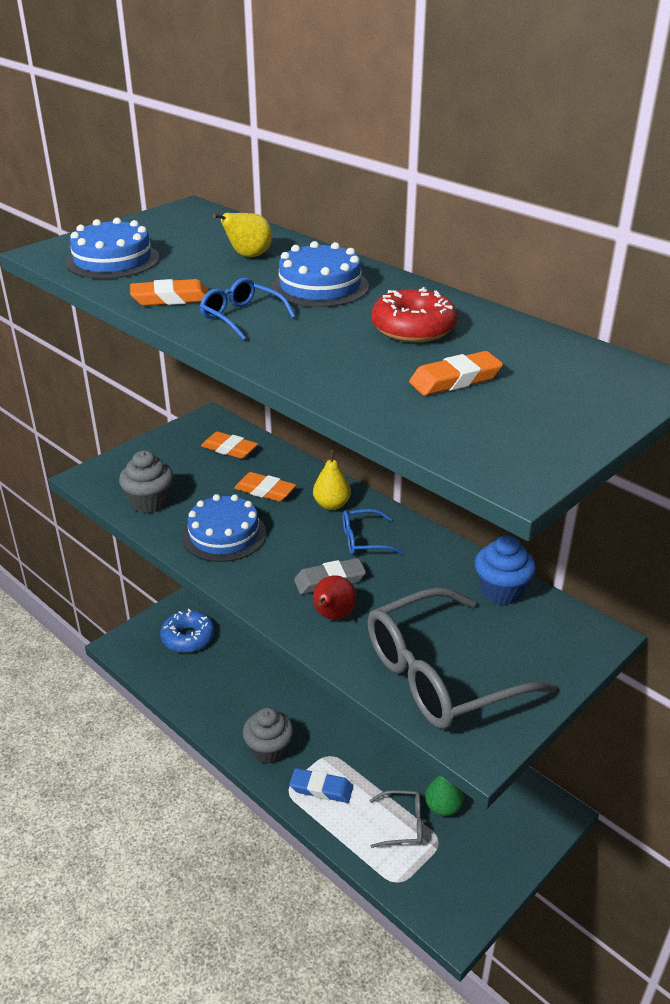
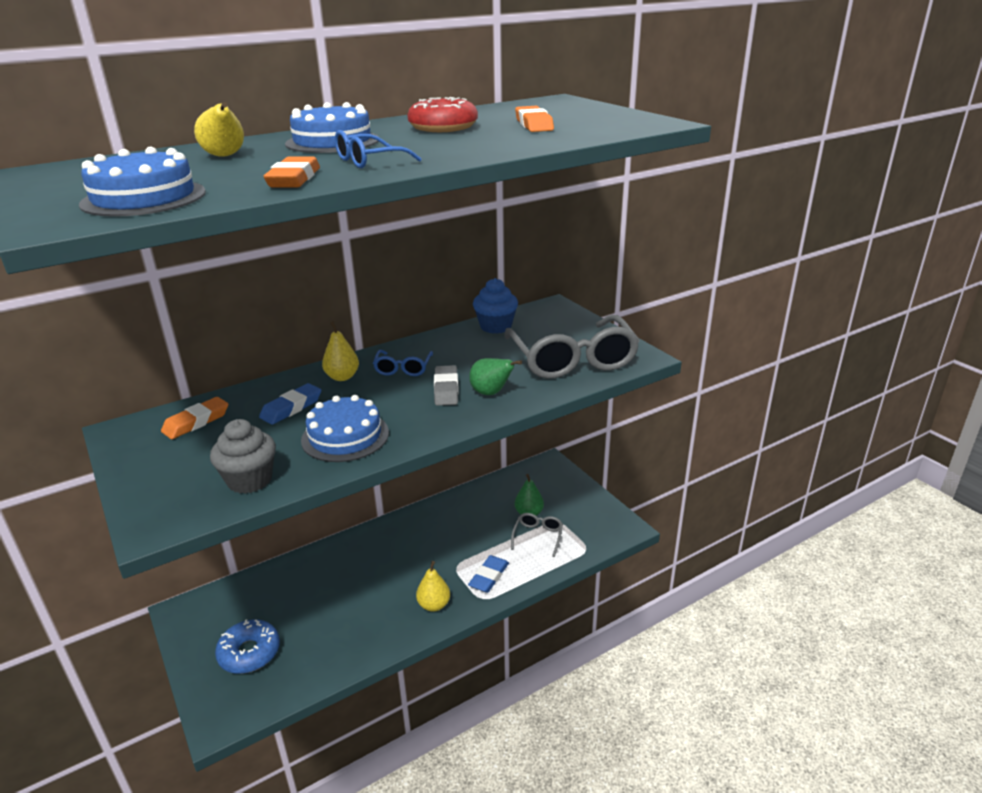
camera: 75 degrees left, 5 degrees down
orange eraser [234,472,296,502] -> blue eraser [259,383,321,425]
grey cupcake [243,708,294,764] -> yellow pear [416,561,450,612]
red pear [313,575,357,620] -> green pear [469,358,522,395]

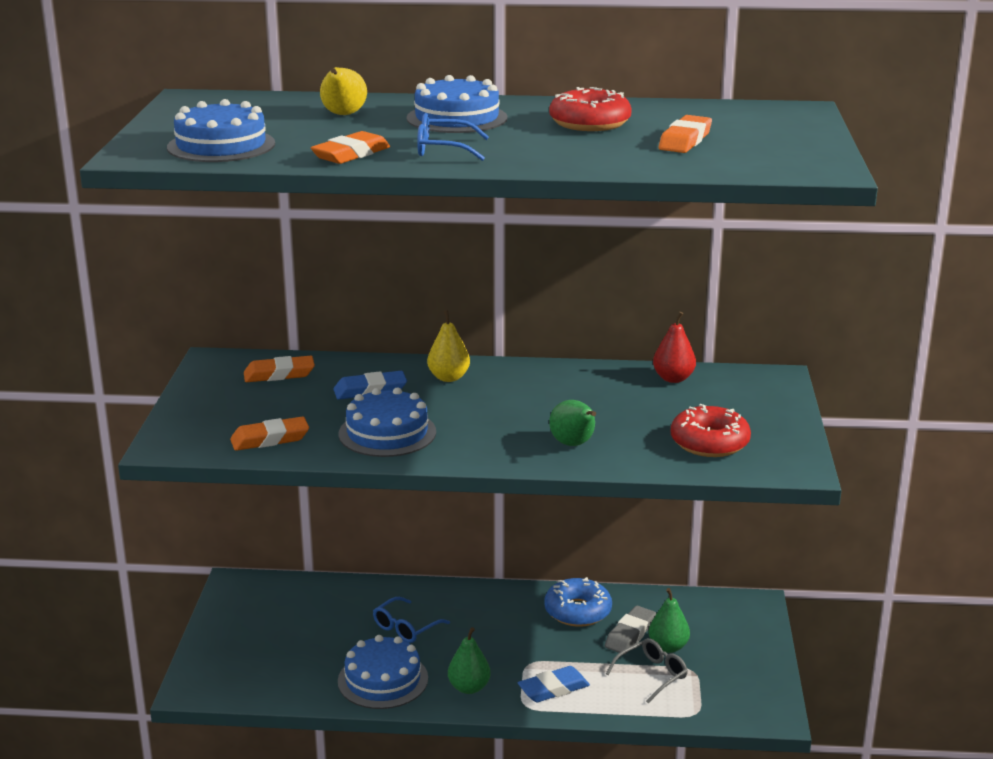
camera: 35 degrees right, 5 degrees down
grey cupcake [210,419,276,494] -> orange eraser [230,417,309,451]
blue donut [215,620,280,674] -> blue donut moved to [544,577,612,627]
blue glasses [373,350,433,376] -> blue glasses moved to [373,597,450,643]
yellow pear [416,561,450,612] -> green pear [448,627,491,694]
grey eraser [434,365,459,406] -> grey eraser moved to [605,606,656,654]
blue cupcake [473,278,518,334] -> red pear [653,312,696,383]
grey glasses [504,315,640,379] -> red donut [671,404,751,457]
none -> blue cake [338,635,428,709]

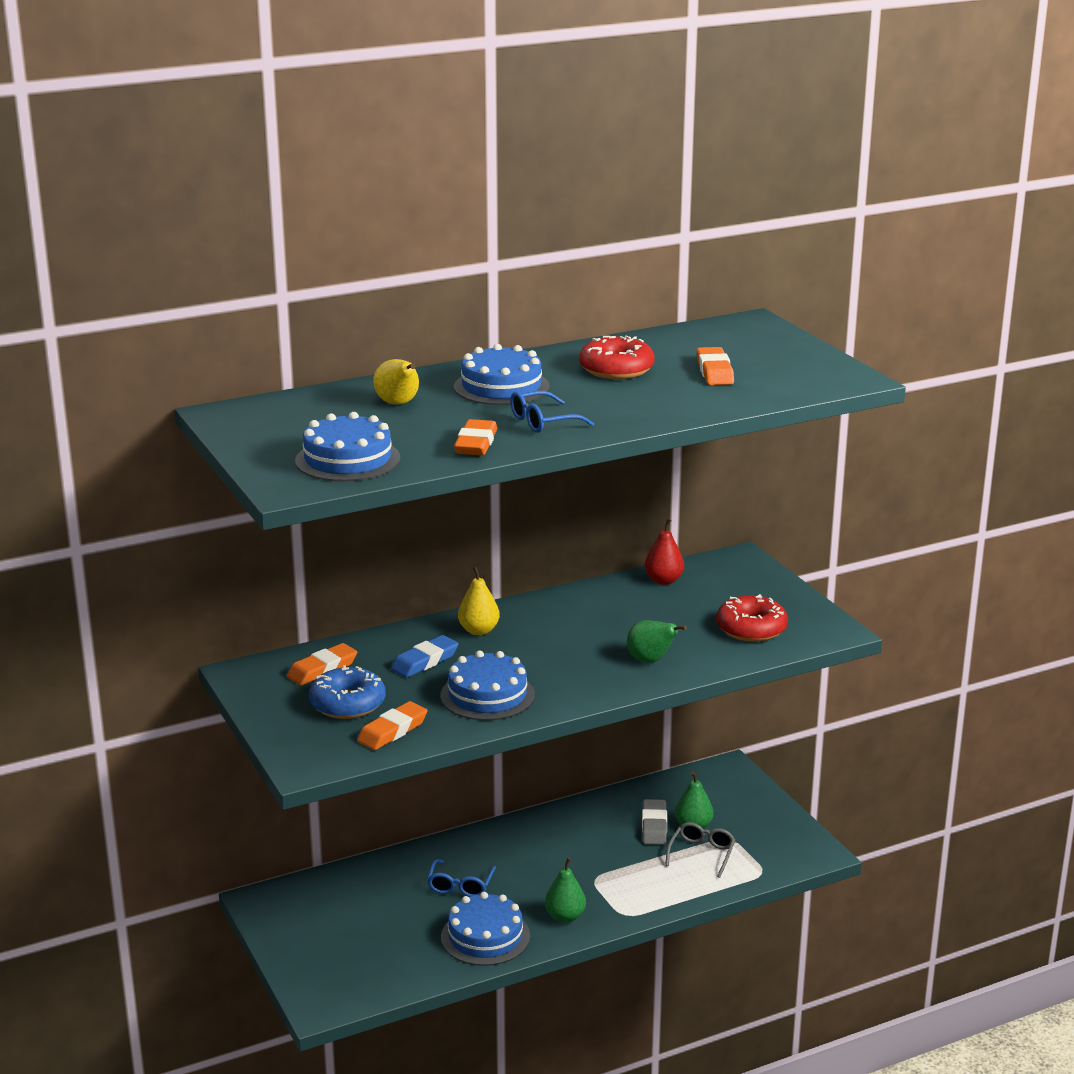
camera: 30 degrees left, 0 degrees up
blue eraser [518,666,590,702] -> none
blue donut [544,577,612,627] -> blue donut moved to [309,665,386,719]

